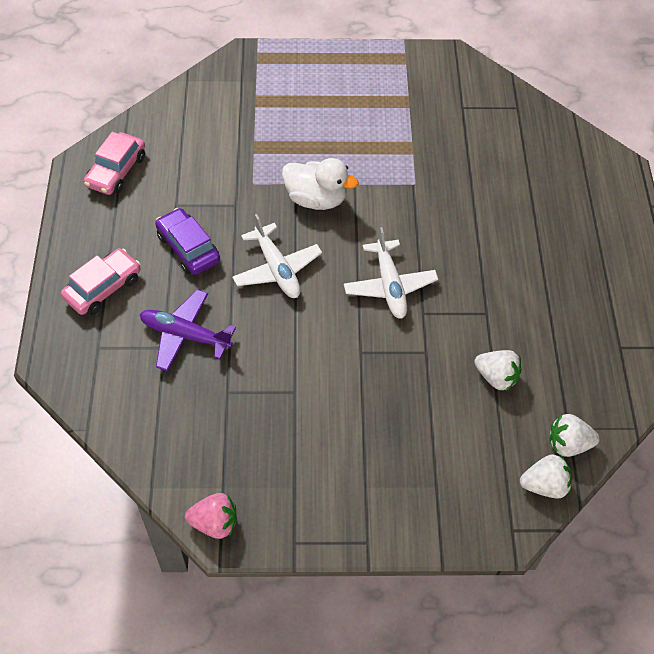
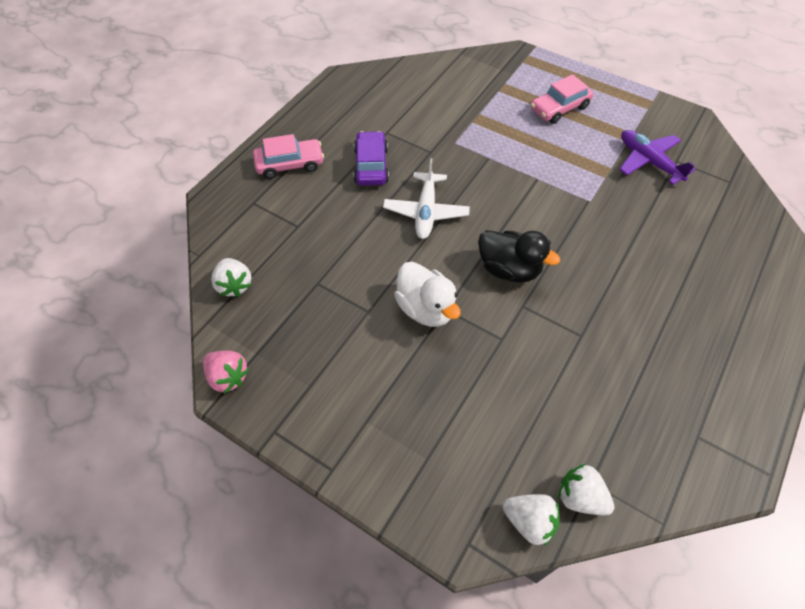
camera: 35 degrees right, 0 degrees up
pink car [84,132,145,195] -> pink car moved to [531,74,593,124]
purple plane [140,290,236,371] -> purple plane moved to [619,130,695,185]
white duck [282,158,358,210] -> white duck moved to [394,262,461,327]
white plane [344,227,438,319] -> black duck [478,230,560,282]
white strawberry [474,350,522,391] -> white strawberry moved to [211,258,251,297]

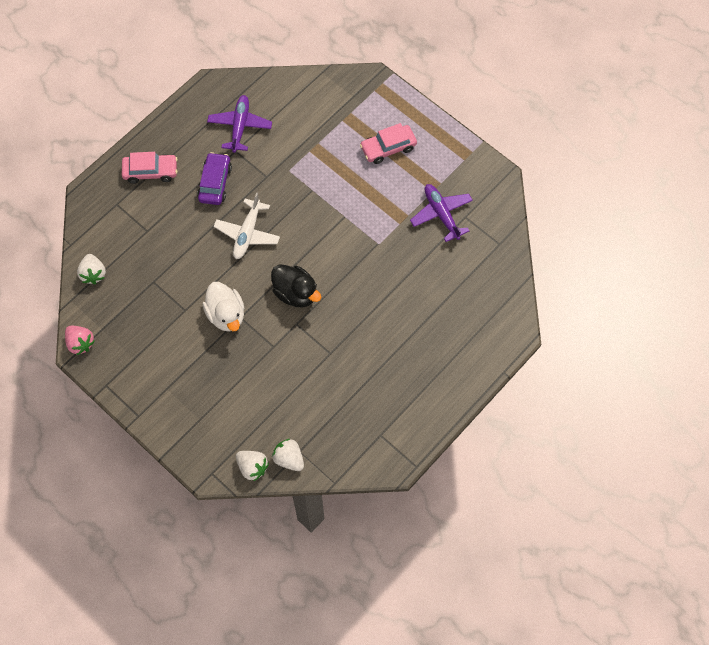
camera: 10 degrees right, 10 degrees up
none -> purple plane [207,95,272,153]

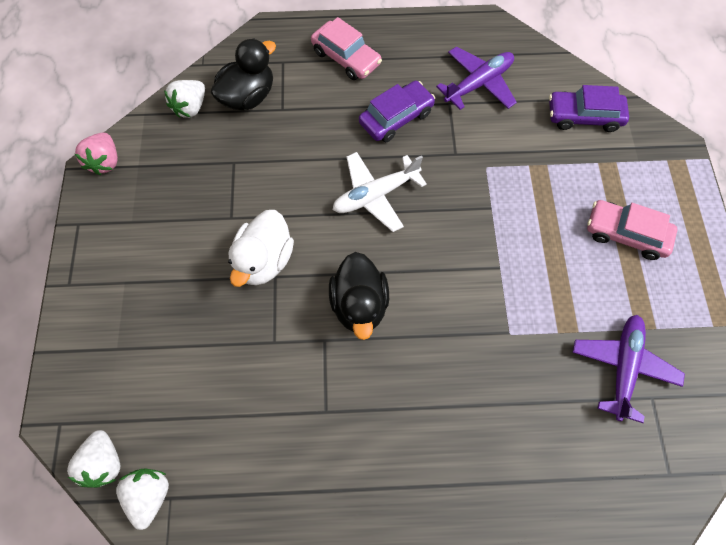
camera: 45 degrees right, 0 degrees up
none -> black duck [211,38,276,111]
none -> purple car [549,85,629,132]

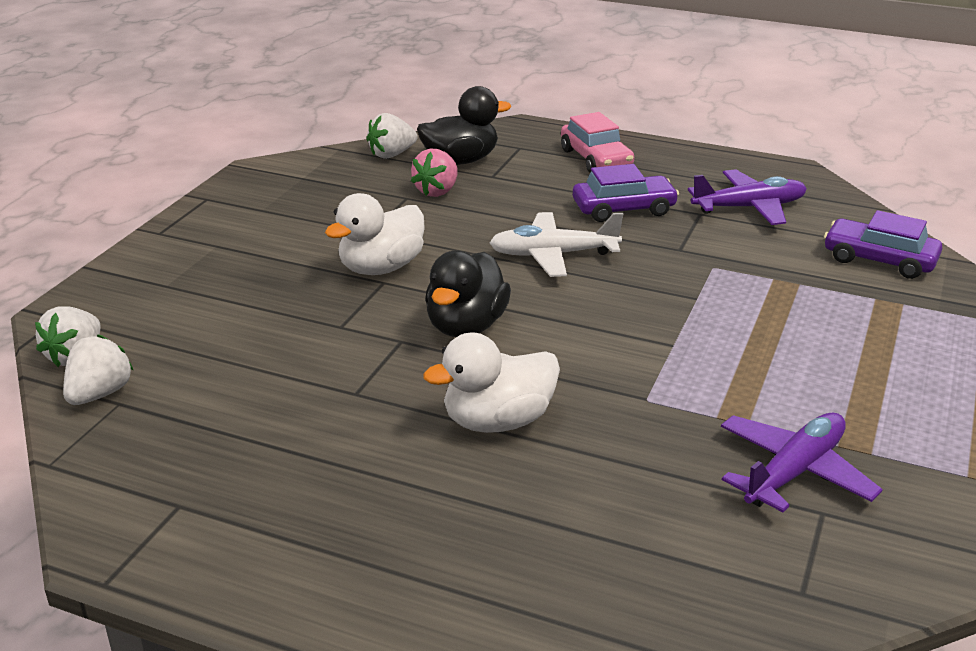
camera: 25 degrees right, 35 degrees down
pink strawberry [75,132,118,175] -> pink strawberry moved to [411,149,458,197]
pink car [587,200,678,260] -> none
none -> white duck [423,333,560,433]

